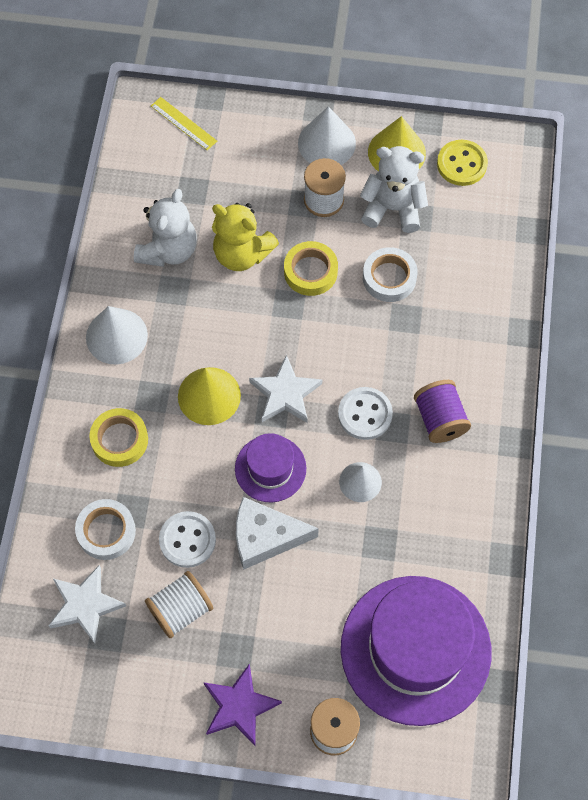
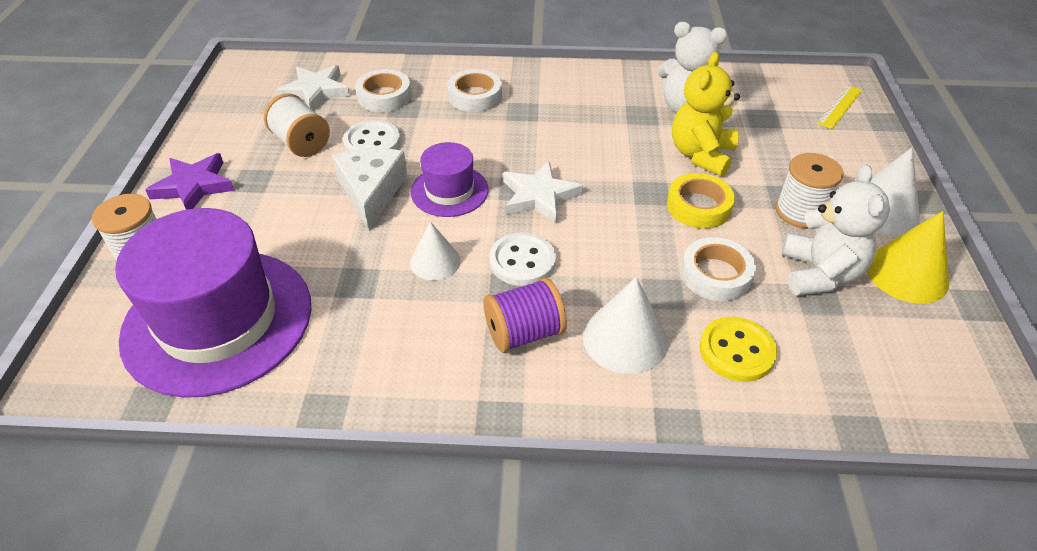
camera: 85 degrees right, 20 degrees down
white cone [86,306,148,364] -> white cone moved to [583,277,668,374]
yellow tape [89,408,148,467] -> white tape [447,69,502,112]
yellow cone [178,367,241,425] -> none
yellow button [437,140,488,186] -> yellow button moved to [700,317,777,382]

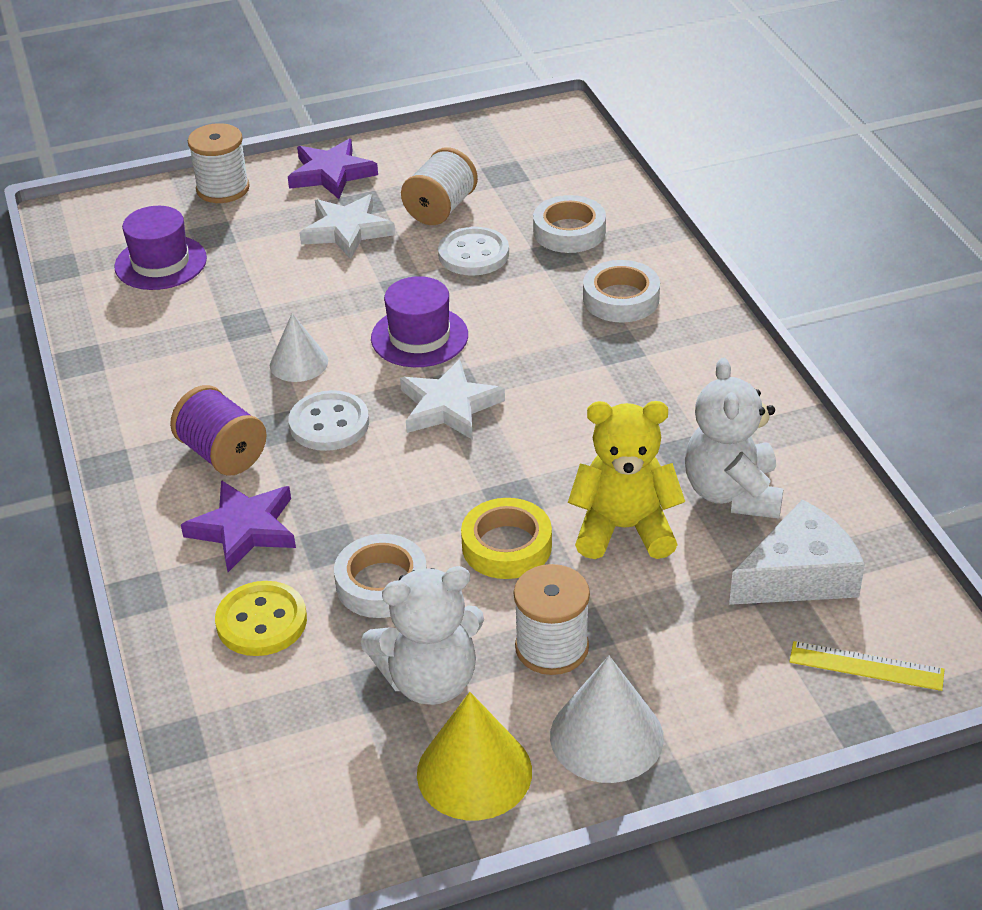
camera: 70 degrees right, 5 degrees down
purple hat [115,208,311,398] -> purple hat [114,206,207,290], size x0.50
white star [276,65,350,110] -> white star moved to [300,194,395,260]
white cheese [332,148,407,230] -> white cheese moved to [729,499,865,605]
white cone [583,277,668,374] -> purple star [181,480,296,572]

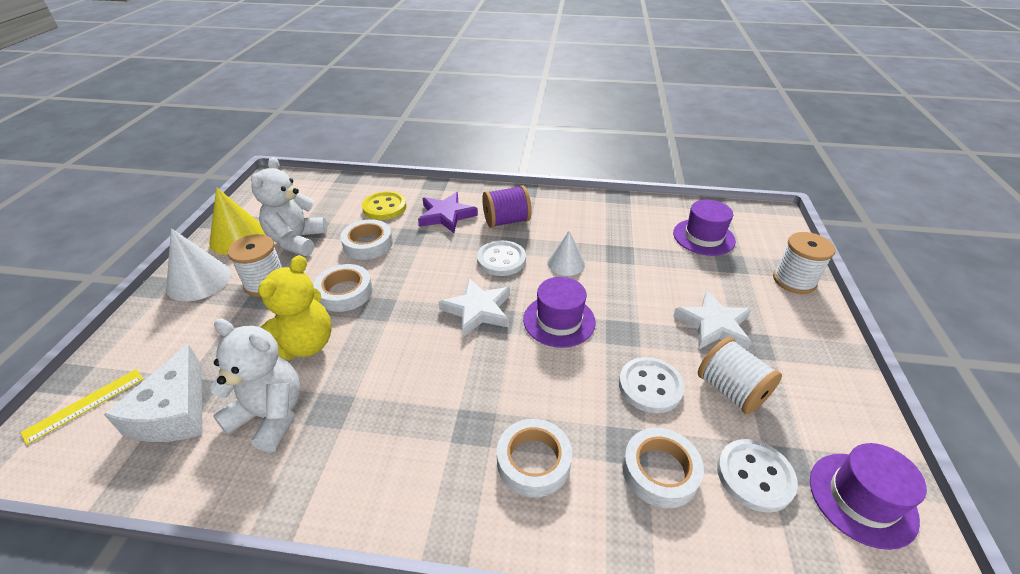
camera: 115 degrees right, 0 degrees up
purple star [288,139,378,199] -> none
yellow tape [461,498,552,579] -> white tape [313,264,373,312]
none -> white button [717,439,798,513]
none -> purple hat [810,443,927,550]

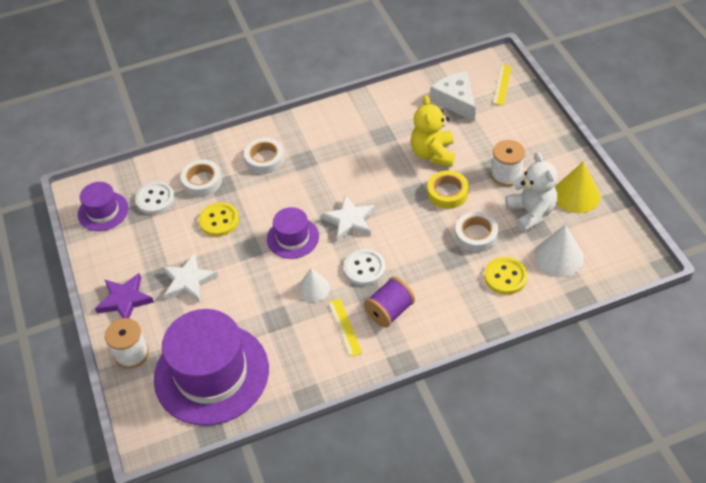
camera: 155 degrees right, 10 degrees up
white cone [166,228,231,302] -> white cone moved to [534,224,584,277]
white teddy bear [209,319,301,453] -> none
white tape [313,264,373,312] -> yellow tape [427,170,469,209]
purple star [418,192,478,233] -> purple star moved to [95,273,154,318]
white button [619,357,685,413] -> yellow button [199,202,239,236]
purple hat [673,200,736,256] -> purple hat [154,309,269,426], size x1.99
white spool [698,337,782,414] -> none
none -> yellow ruler [328,298,362,357]

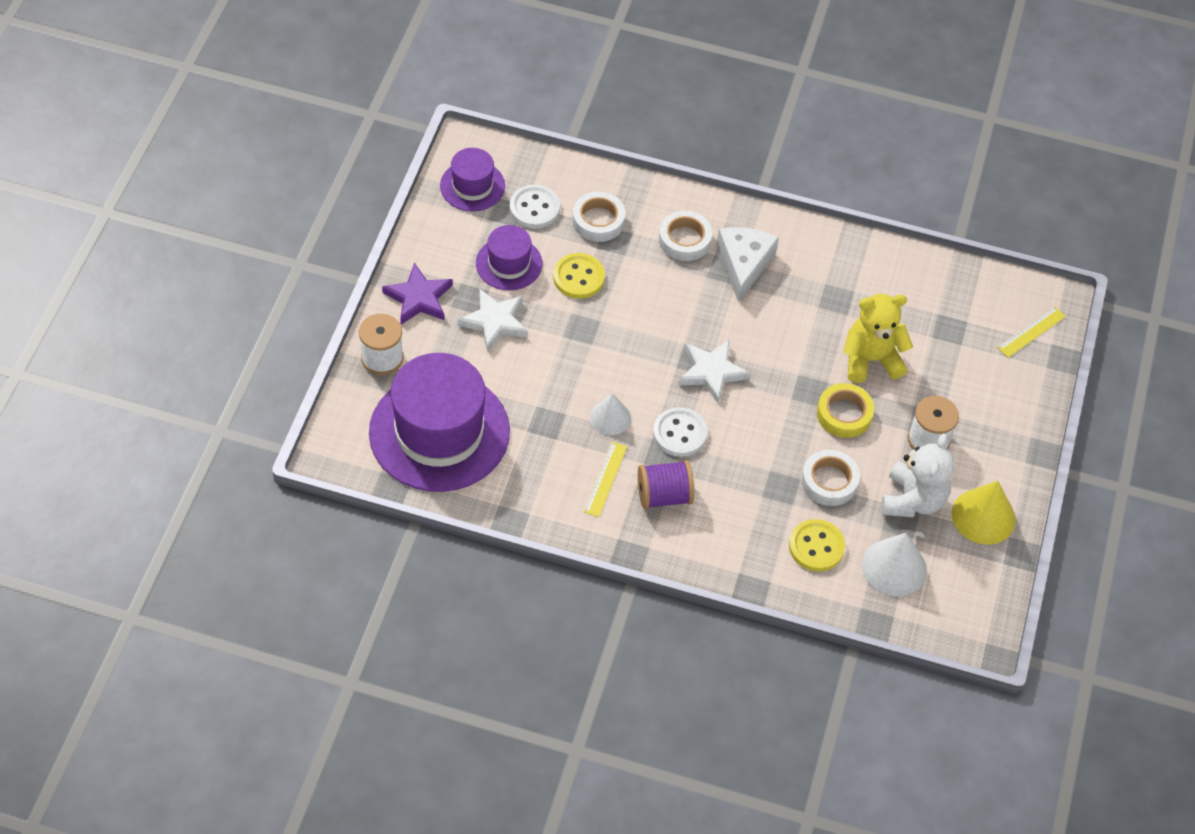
camera: 30 degrees right, 5 degrees up
purple hat [267,207,319,259] -> purple hat moved to [476,225,542,290]
yellow teddy bear [411,95,455,167] -> yellow teddy bear turned 45 degrees clockwise [843,294,913,383]
white cheese [430,71,476,122] -> white cheese moved to [717,227,779,302]

